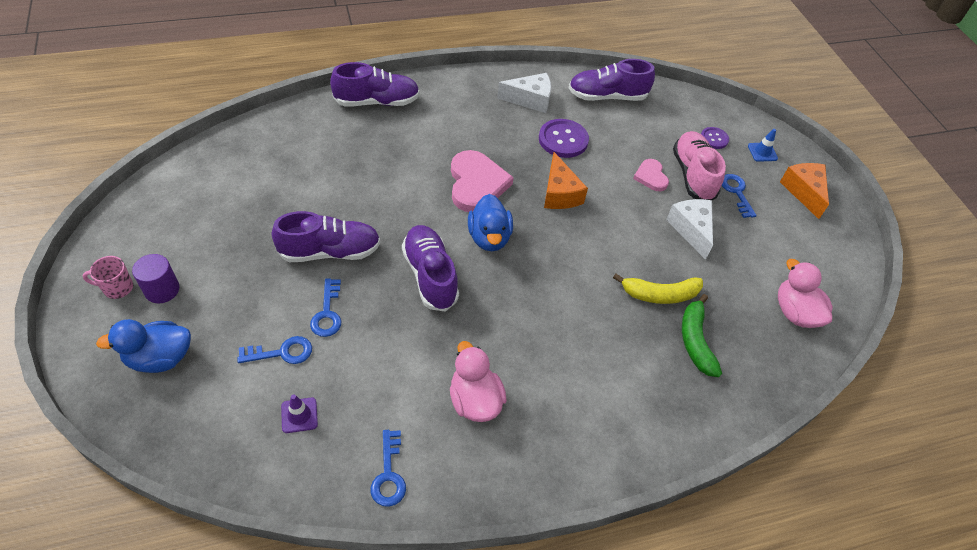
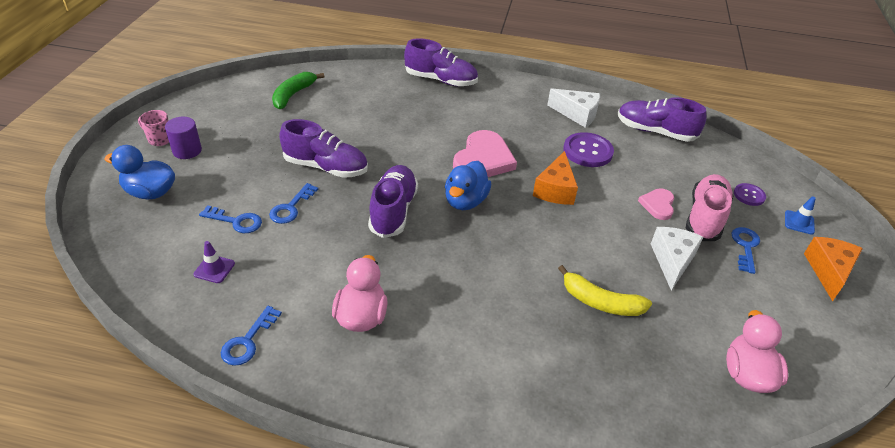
camera: 30 degrees right, 10 degrees down
green banana [682,294,722,377] -> green banana moved to [272,72,324,109]

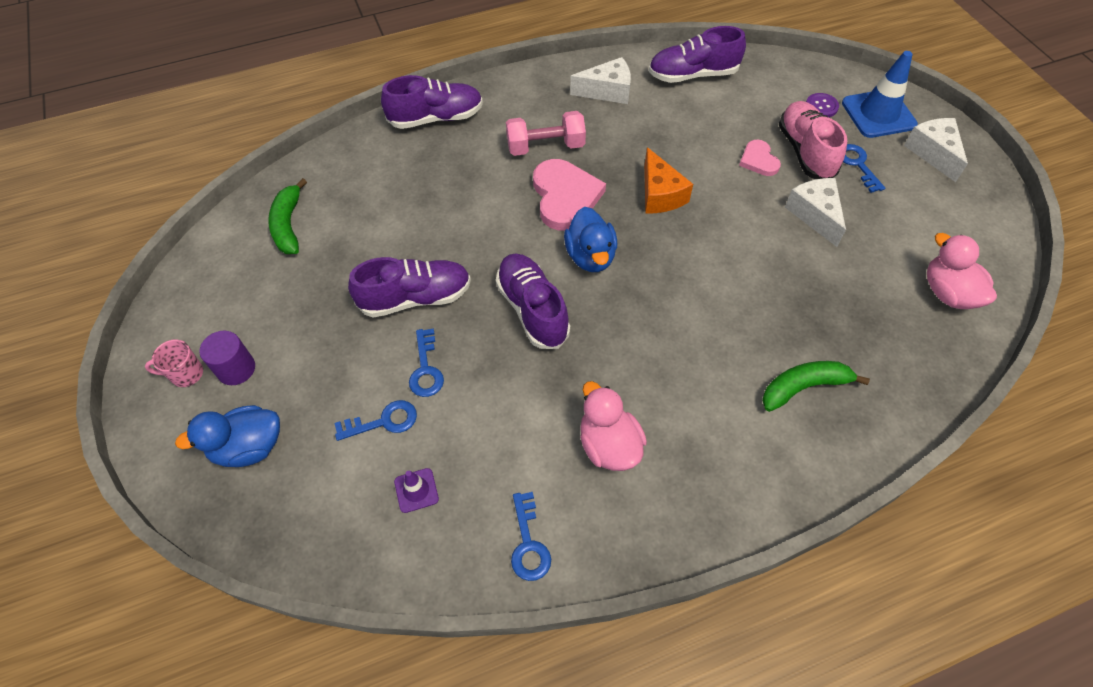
camera: 30 degrees left, 15 degrees up
yellow banana [558,265,652,316] -> none
purple button [563,132,614,167] -> none
blue traffic cone [785,197,816,235] -> blue traffic cone [842,51,918,138], size x2.06
orange cheese [804,237,863,301] -> white cheese [904,118,968,182]
none -> pink dumbbell [506,111,586,156]
none -> green banana [762,361,870,412]

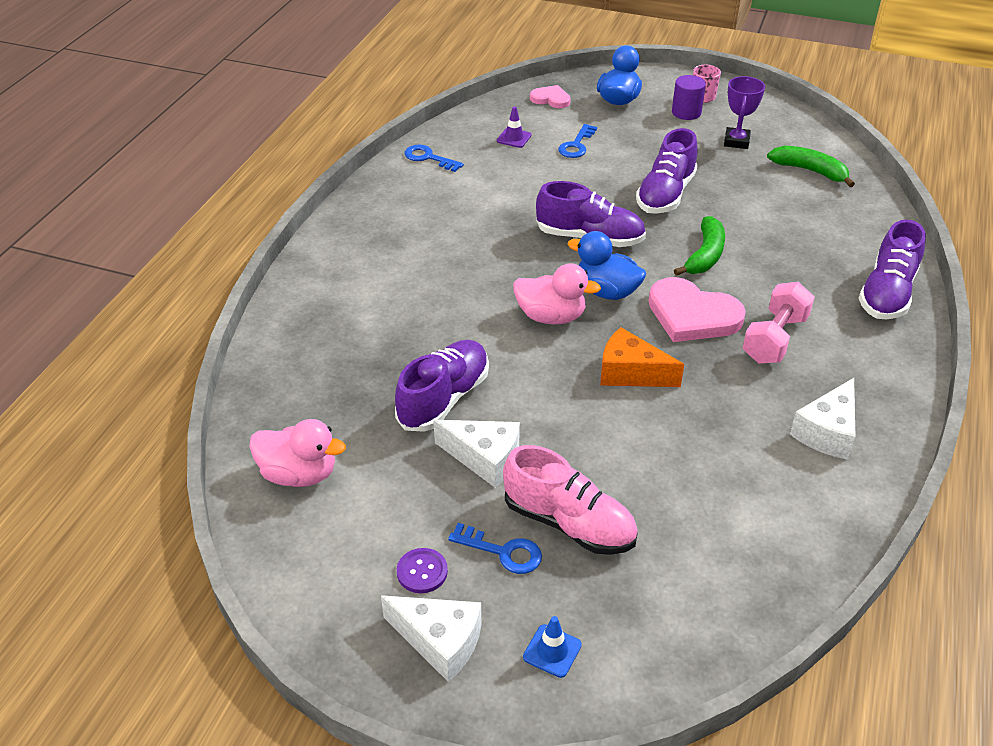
camera: 130 degrees right, 15 degrees down
blue key [409,328,444,397] -> none
pink duck [580,381,647,471] -> pink duck moved to [513,263,601,325]
purple shoe [649,26,746,83] -> purple shoe moved to [395,340,489,432]
pink heart [739,140,781,176] -> pink heart moved to [530,85,571,108]
green banana [762,361,870,412] -> green banana moved to [674,216,725,276]
purple button [806,93,839,117] -> purple button moved to [397,548,448,593]
blue traffic cone [842,51,918,138] -> blue traffic cone [523,616,582,678], size x0.49
none -> purple trophy [724,76,765,149]

